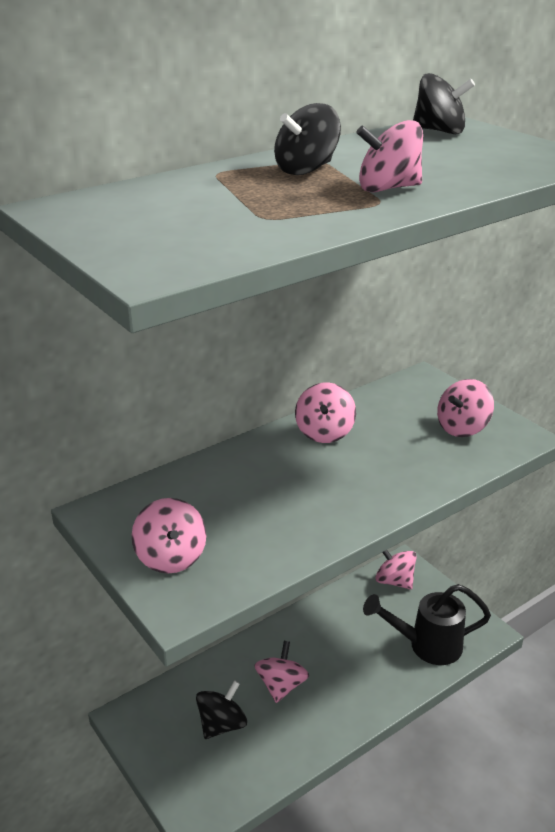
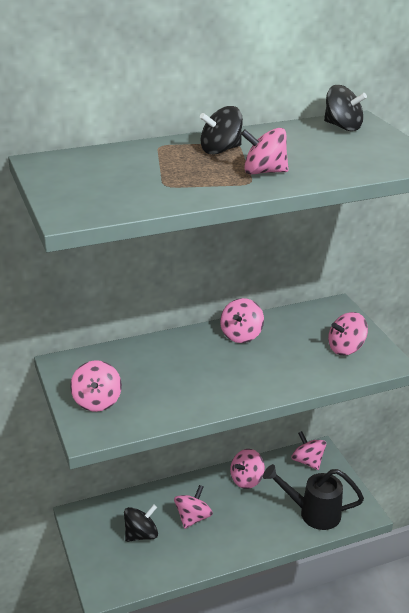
camera: 15 degrees right, 0 degrees up
none -> pink spinning top [230,449,265,489]

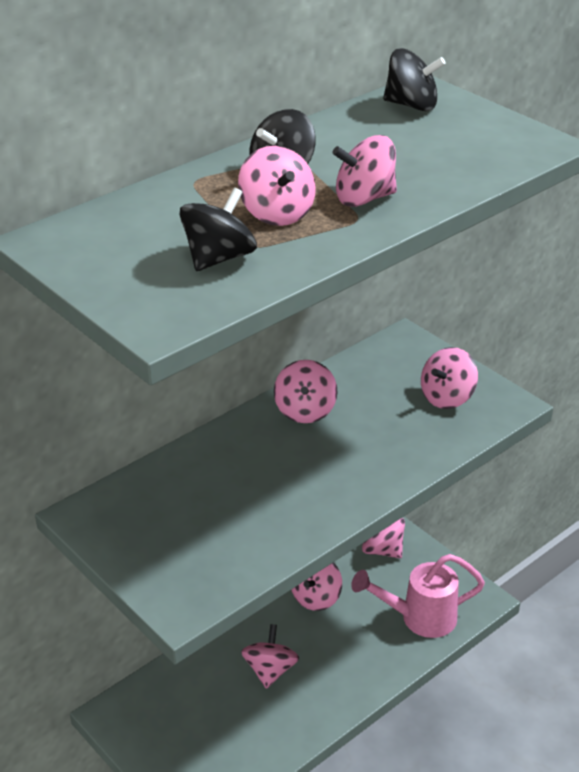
camera: 20 degrees left, 5 degrees up
pink spinning top [70,360,122,412] -> pink spinning top moved to [238,146,316,226]
black spinning top [124,504,158,542] -> black spinning top moved to [179,188,257,271]
black watering can [263,464,364,530] -> pink watering can [351,554,485,638]

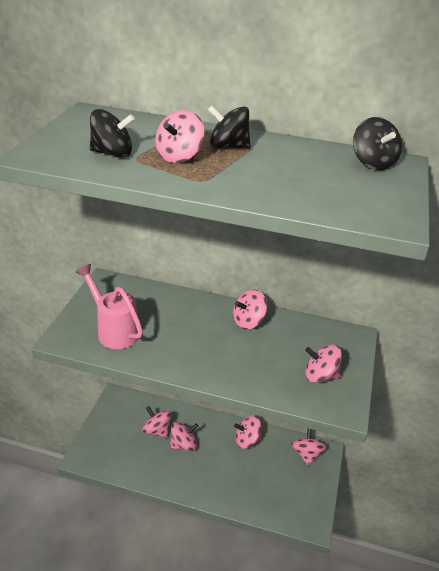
camera: 55 degrees right, 0 degrees up
pink spinning top [332,135,397,207] -> pink spinning top moved to [142,406,172,438]
pink watering can [351,554,485,638] -> pink watering can moved to [75,264,143,349]

